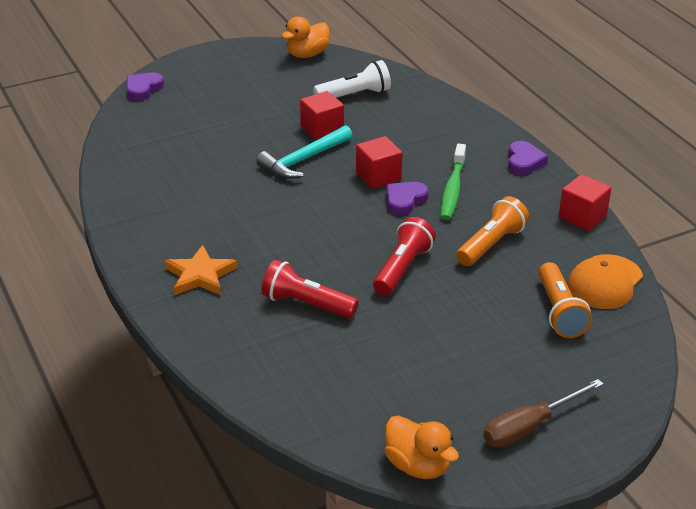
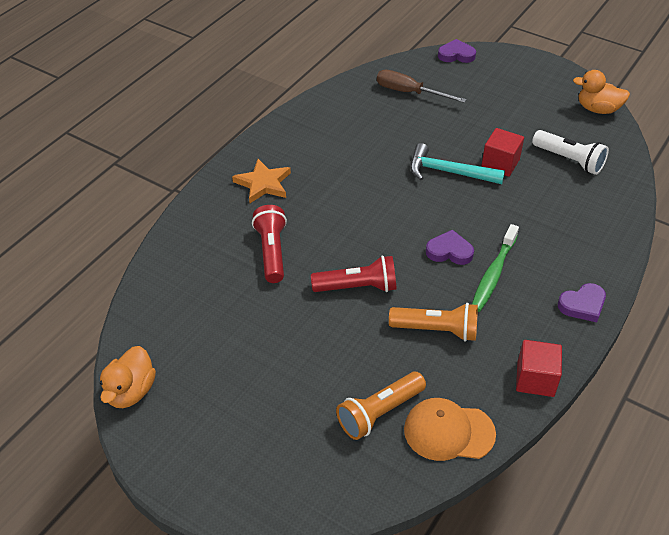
camera: 60 degrees right, 10 degrees up
red cube [356,136,403,189] -> none
green toothbrush [440,143,466,220] -> green toothbrush turned 45 degrees counterclockwise [472,224,519,312]
brown screwdriver [483,379,604,448] -> brown screwdriver moved to [377,70,467,103]

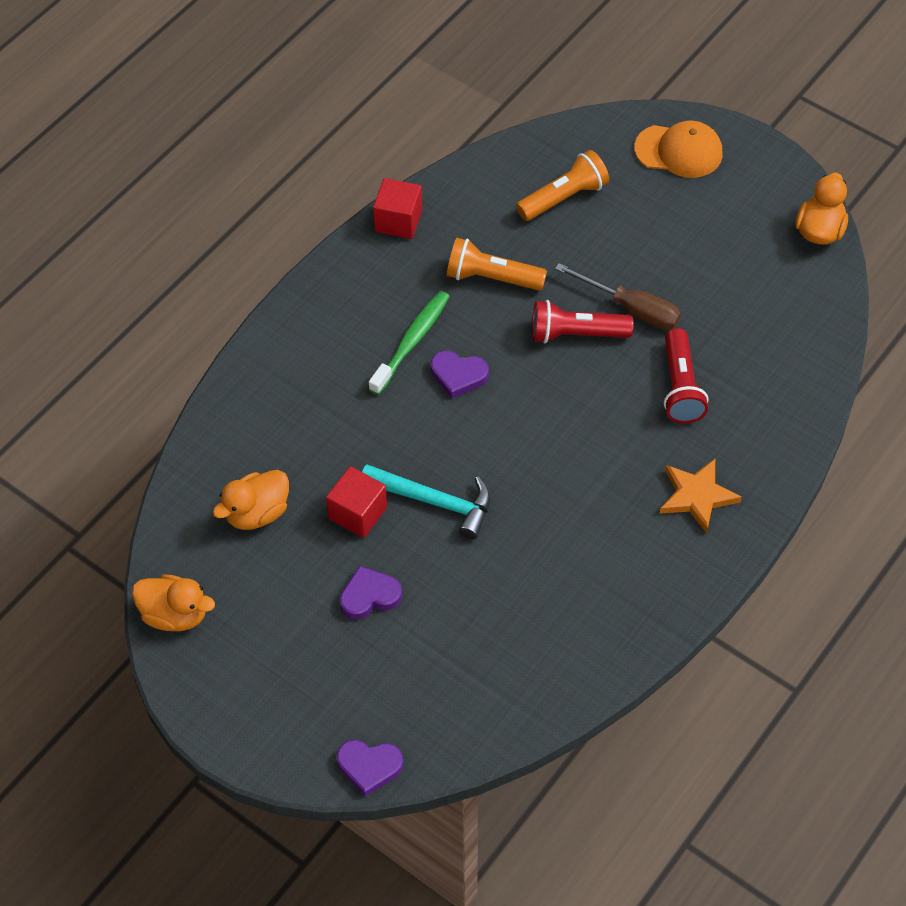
camera: 175 degrees left, 10 degrees up
brown screwdriver [377,70,467,103] -> brown screwdriver moved to [555,263,681,330]
orange cap [404,398,496,461] -> orange cap moved to [634,121,723,178]
white flashlight [532,130,609,175] -> orange duck [213,470,289,530]
purple heart [558,283,606,322] -> purple heart moved to [340,566,402,620]

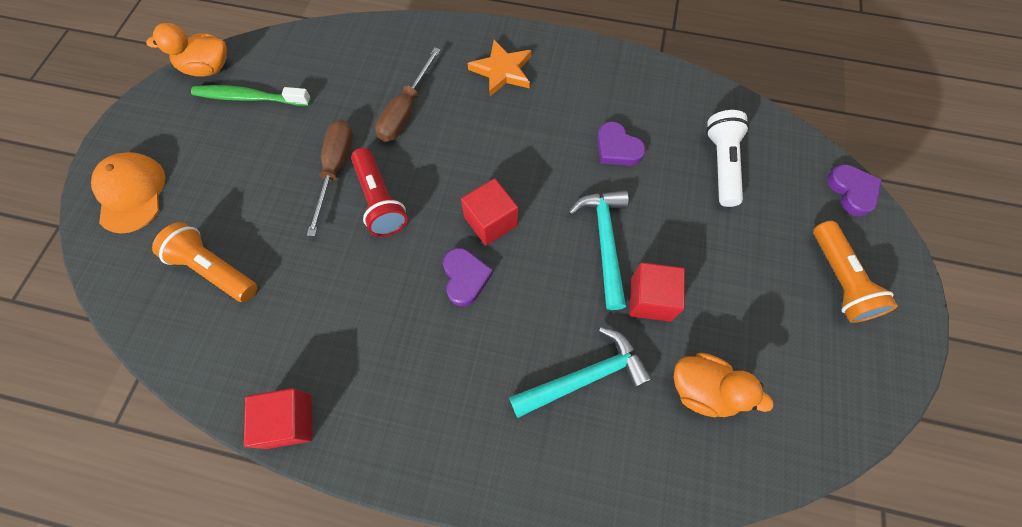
camera: 115 degrees left, 10 degrees up
orange duck [132,574,215,631] -> none
purple heart [340,566,402,620] -> purple heart moved to [597,122,646,166]
green toothbrush [369,291,450,395] -> green toothbrush moved to [191,85,311,106]
orange flashlight [447,238,547,291] -> orange flashlight moved to [813,221,898,323]
red flashlight [664,328,708,424] -> brown screwdriver [375,47,441,142]
none -> red cube [461,178,518,245]
none -> turquoise hammer [509,327,653,418]
none -> white flashlight [706,110,750,207]

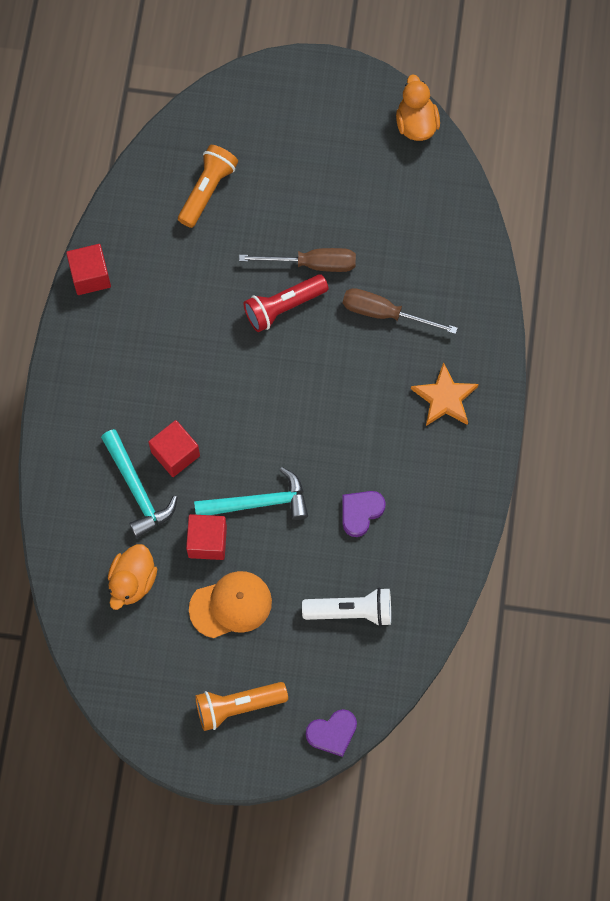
camera: 85 degrees right, 5 degrees up
orange cap [91,152,165,233] -> orange cap moved to [189,571,272,638]
green toothbrush [191,85,311,106] -> none
purple heart [443,248,493,306] -> none
red cube [461,178,518,245] -> red cube moved to [148,420,200,477]

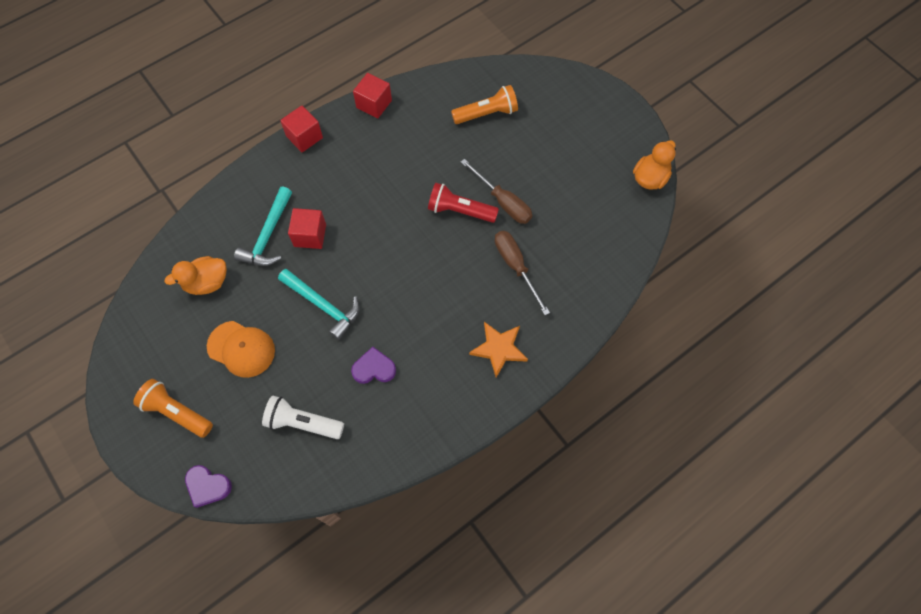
camera: 45 degrees right, 5 degrees down
red cube [186,514,227,560] -> red cube moved to [280,106,323,152]
white flashlight [302,587,391,627] -> white flashlight turned 150 degrees clockwise [262,396,344,439]

